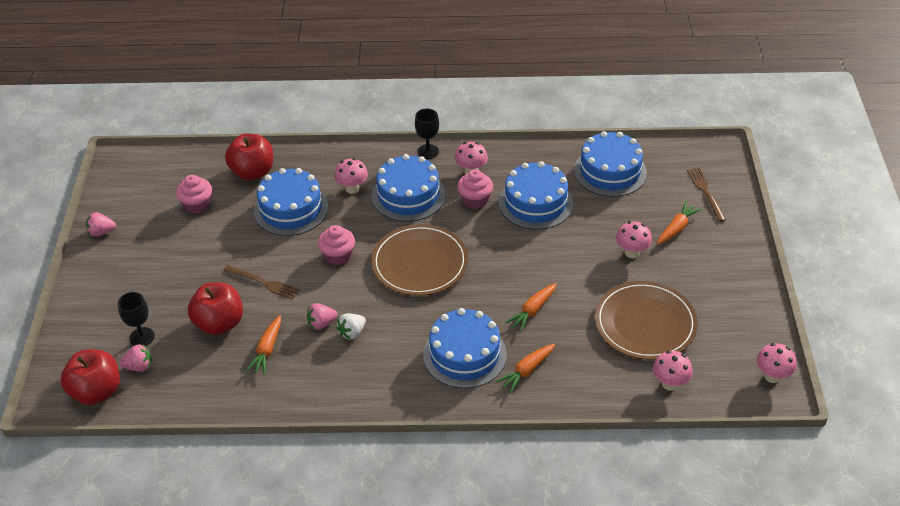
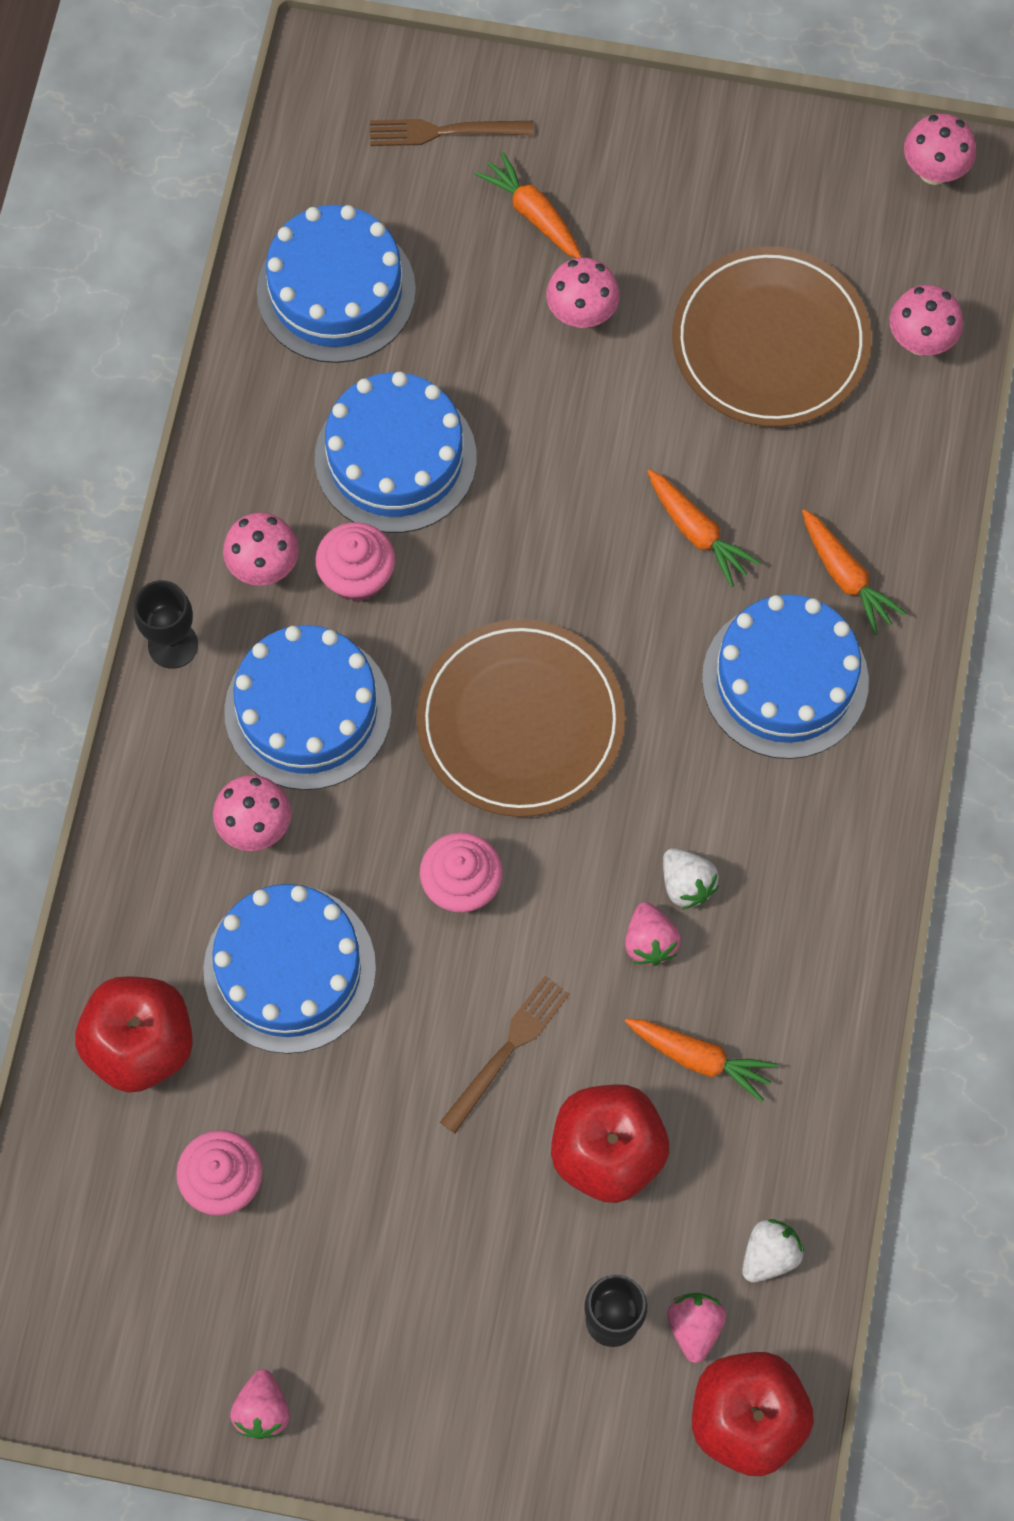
camera: 80 degrees left, 25 degrees up
none -> white strawberry [742,1219,804,1282]

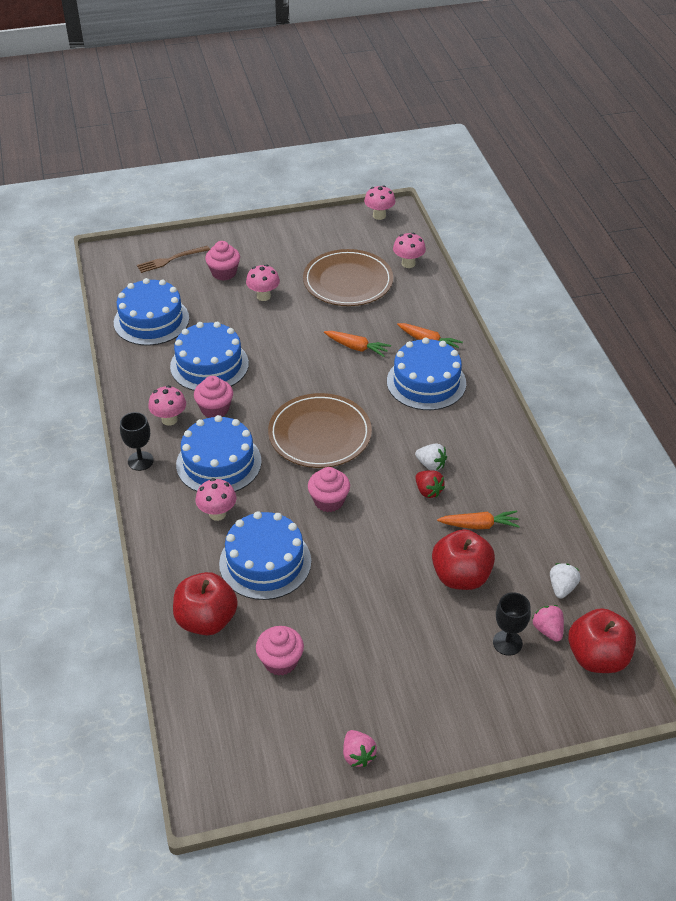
camera: 25 degrees left, 25 degrees down
brown fork [440,976,570,1133] -> none
orange carrot [475,151,582,258] -> pink cupcake [205,241,240,281]
pink strawberry [625,902,681,966] -> red strawberry [415,471,445,498]

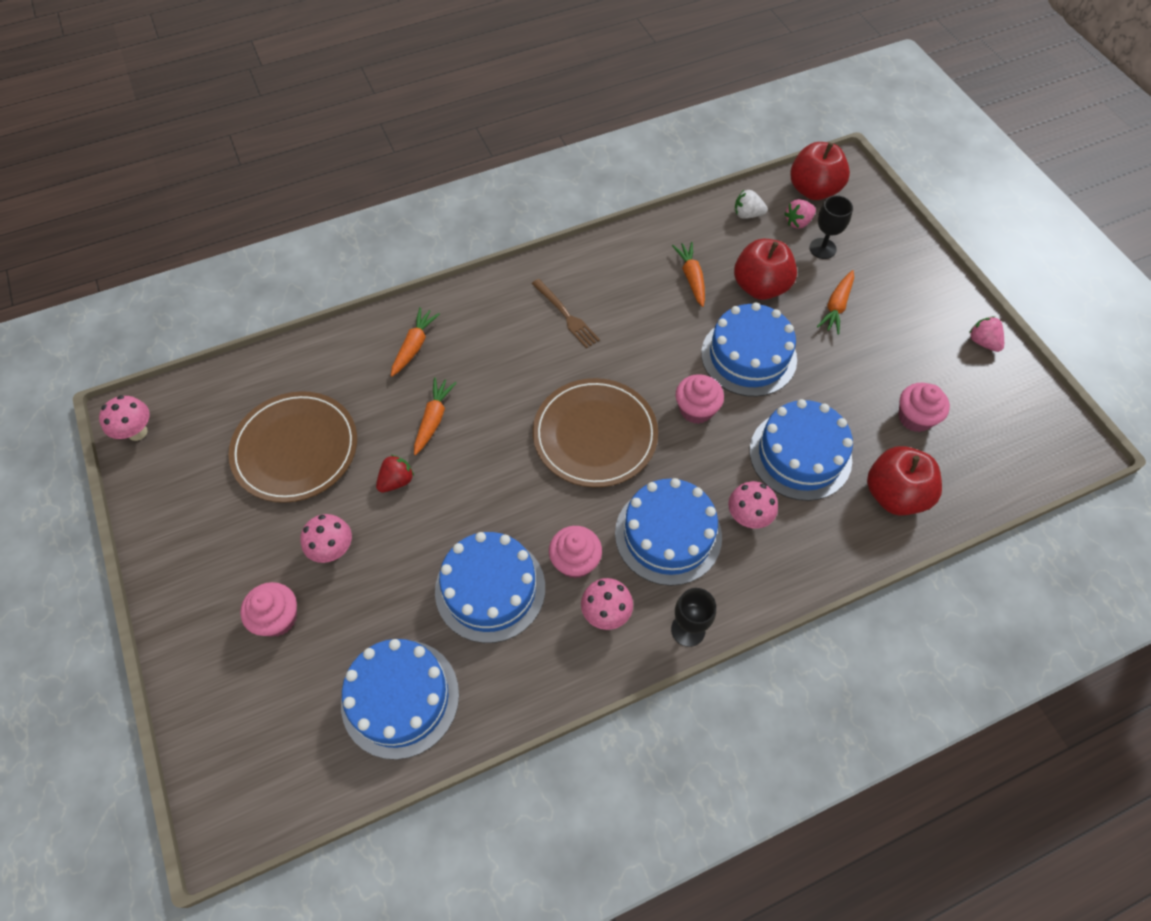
camera: 100 degrees left, 15 degrees up
brown fork [137,246,210,273] -> brown fork moved to [532,279,600,348]
pink strawberry [343,730,377,767] -> pink strawberry turned 90 degrees counterclockwise [969,316,1004,352]
blue cake [387,337,466,410] -> blue cake moved to [701,303,797,397]
pink mushroom [393,232,426,268] -> none
white strawberry [415,443,447,471] -> none
red strawberry [415,471,445,498] -> red strawberry moved to [376,455,414,492]
none -> orange carrot [817,270,854,334]

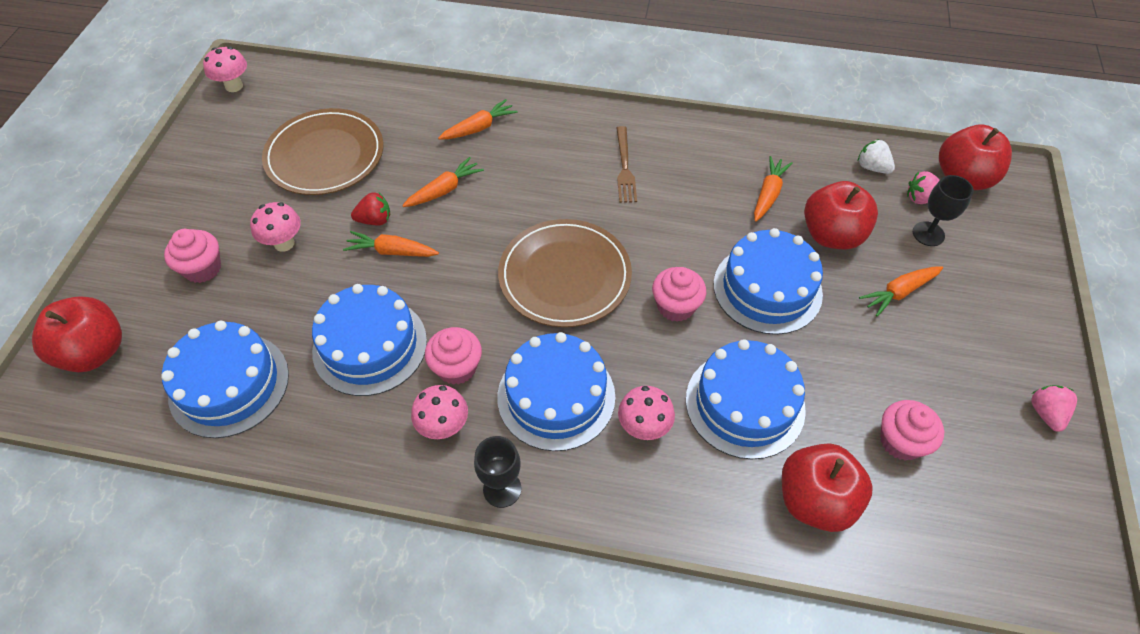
camera: 35 degrees right, 5 degrees down
none -> red apple [32,296,122,372]
none -> orange carrot [343,231,439,257]

